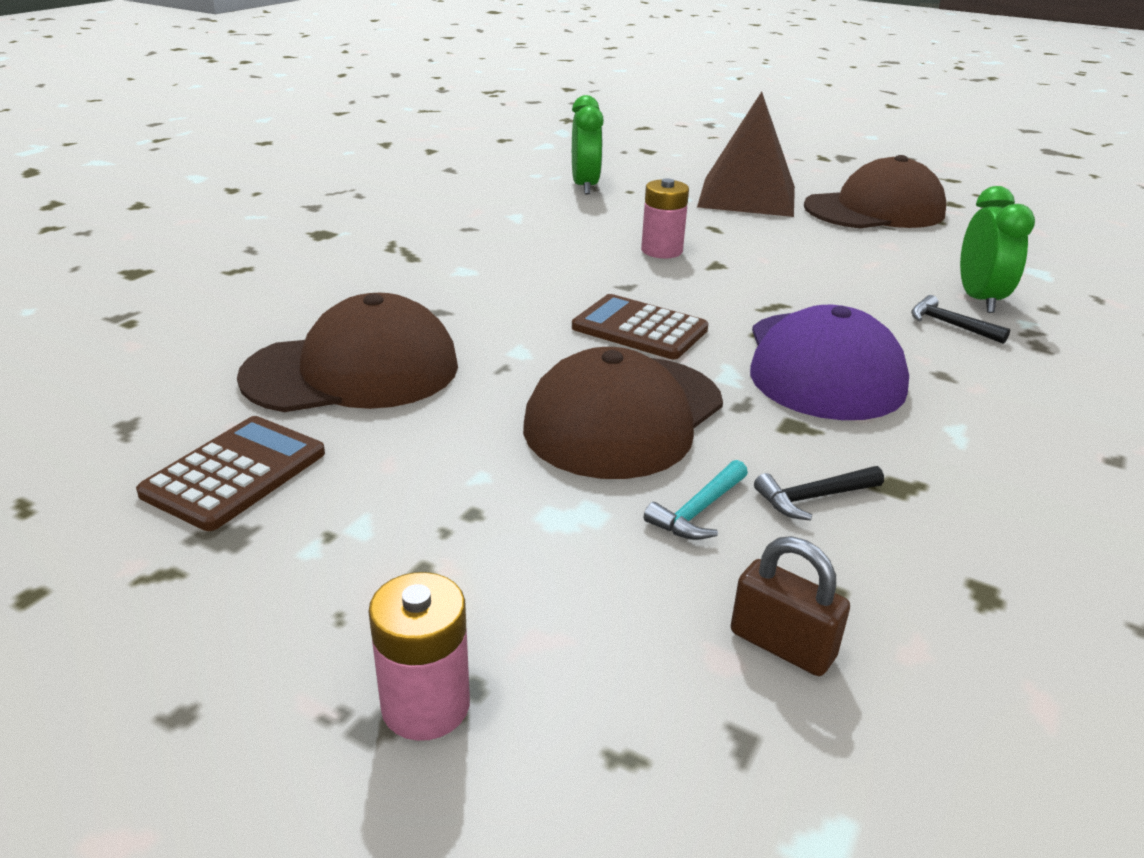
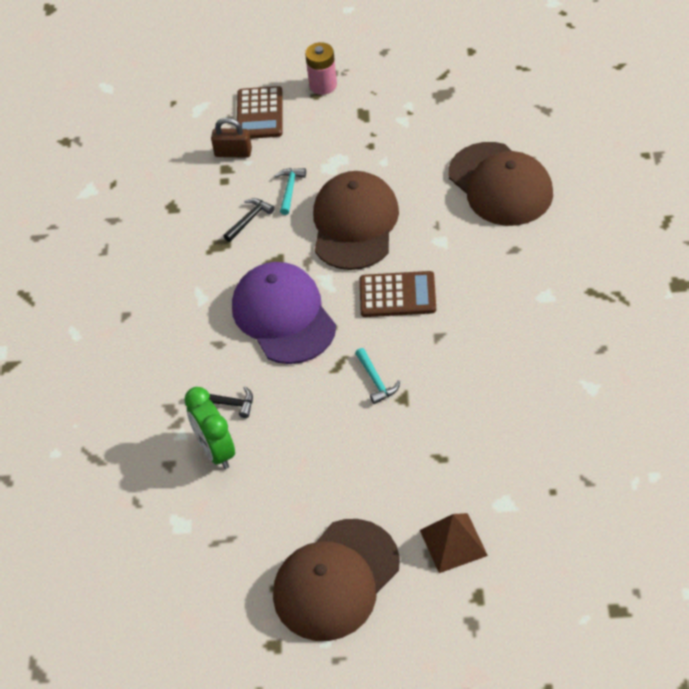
camera: 155 degrees right, 20 degrees up
brown calculator [136,416,325,531] -> brown calculator moved to [237,86,283,139]
brown cap [237,293,458,412] -> brown cap turned 75 degrees counterclockwise [448,142,553,226]
green clock [572,95,604,195] -> none
pink battery [641,178,689,259] -> none
brown pyramid [697,92,795,217] -> brown pyramid [420,513,488,573], size x0.57
none -> turquoise hammer [355,348,400,404]

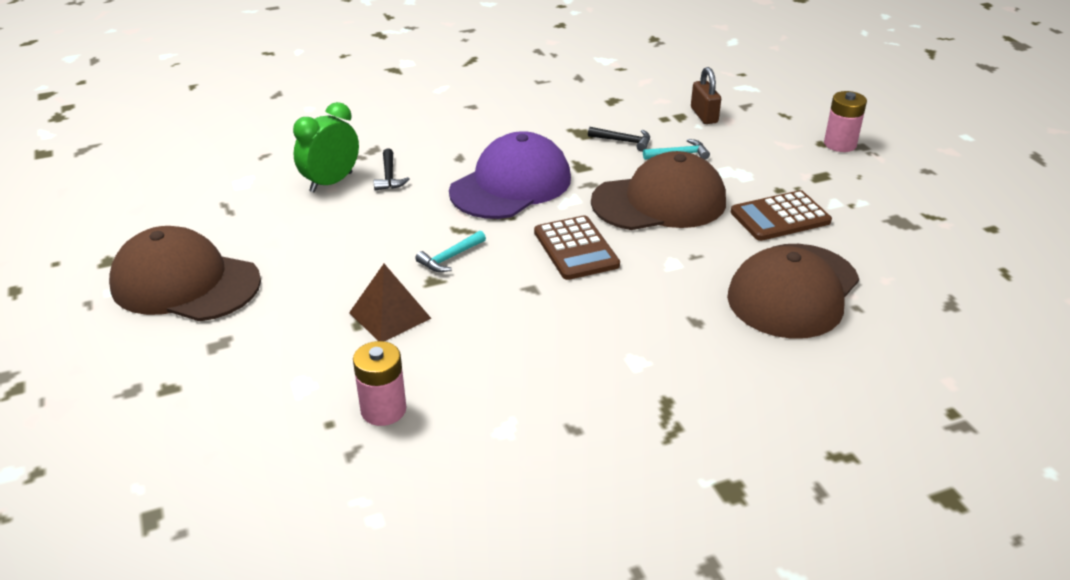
camera: 65 degrees right, 15 degrees down
brown calculator [237,86,283,139] -> brown calculator moved to [730,190,832,241]
brown pyramid [420,513,488,573] -> brown pyramid moved to [349,264,432,341]
none -> pink battery [353,341,406,426]

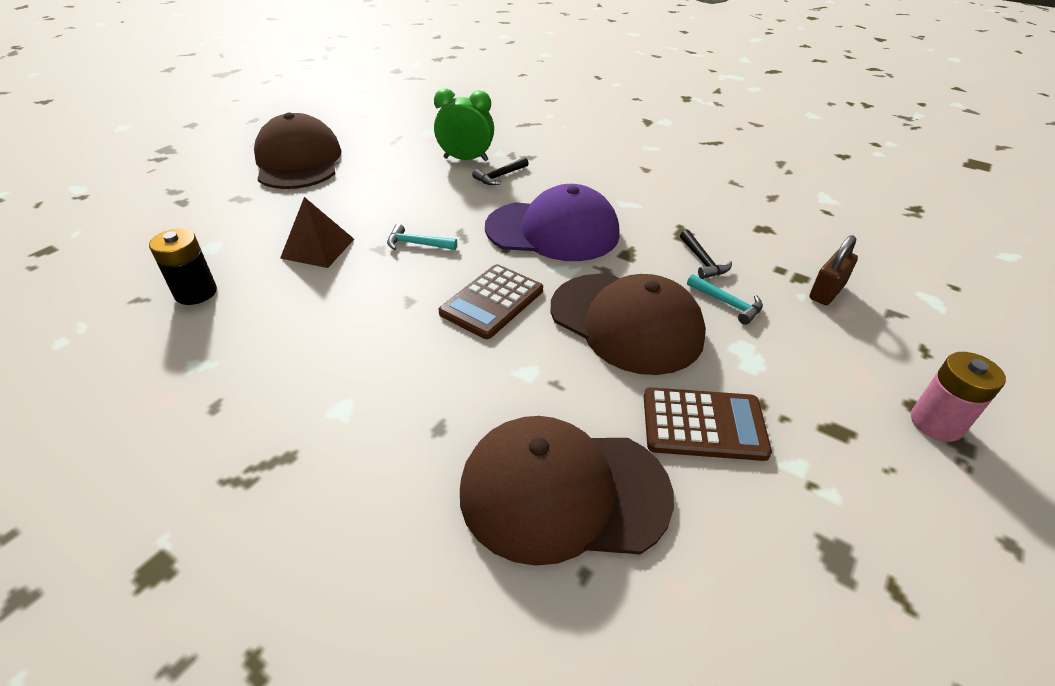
camera: 55 degrees right, 5 degrees up
pink battery [353,341,406,426] -> black battery [149,229,217,305]
brown calculator [730,190,832,241] -> brown calculator turned 150 degrees clockwise [644,387,772,461]

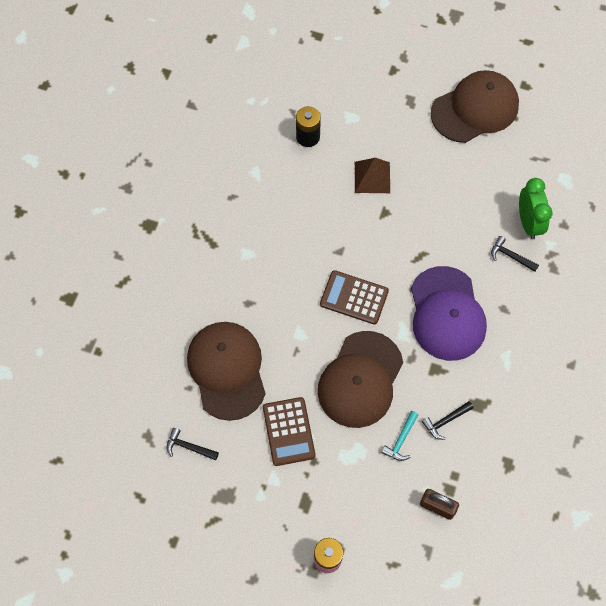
camera: 75 degrees right, 25 degrees up
turquoise hammer [387,224,457,250] -> none
none -> black hammer [167,428,219,460]

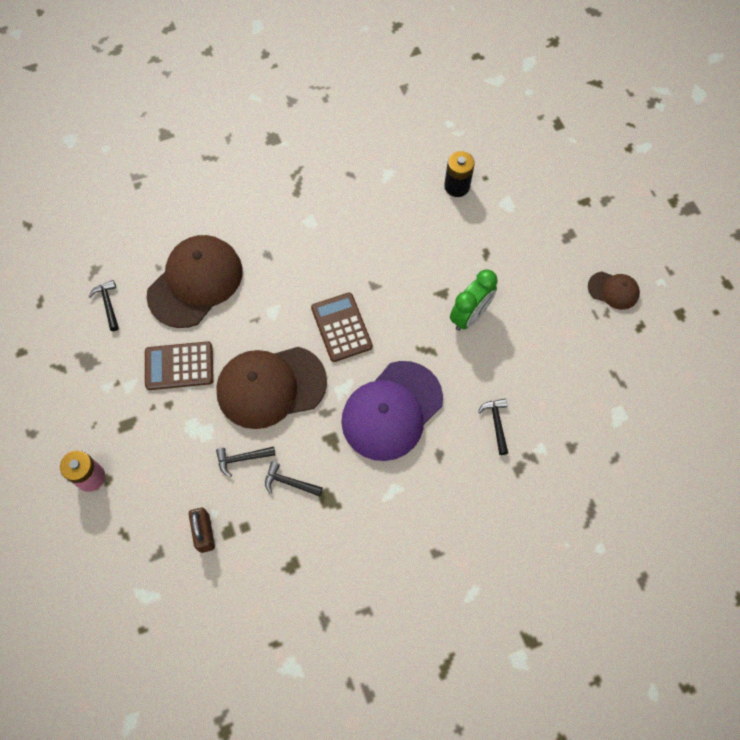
camera: 50 degrees right, 0 degrees up
brown calculator [263,397,315,466] -> brown calculator turned 45 degrees clockwise [145,341,214,390]
brown pyramid [355,158,390,193] -> none
turquoise hammer [381,411,418,461] -> black hammer [216,447,275,477]
brown cap [431,70,519,143] -> brown cap [588,271,640,310], size x0.49
green clock [519,178,553,239] -> green clock moved to [450,269,498,331]

